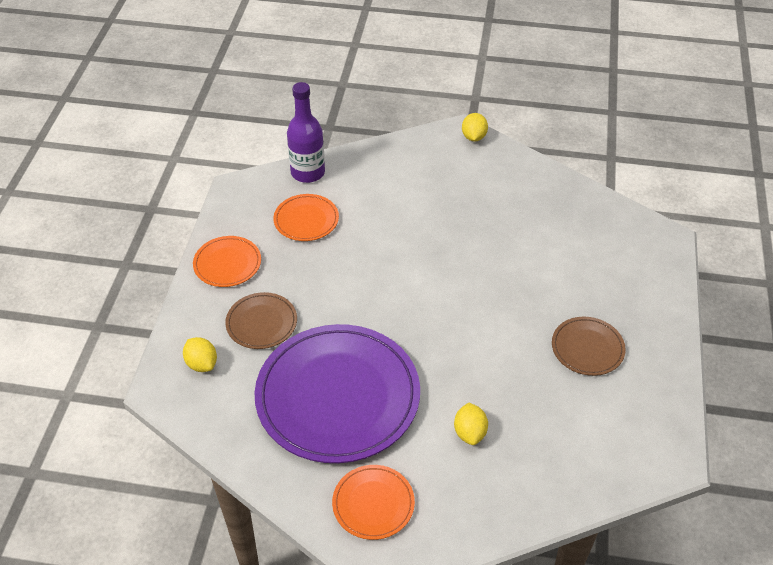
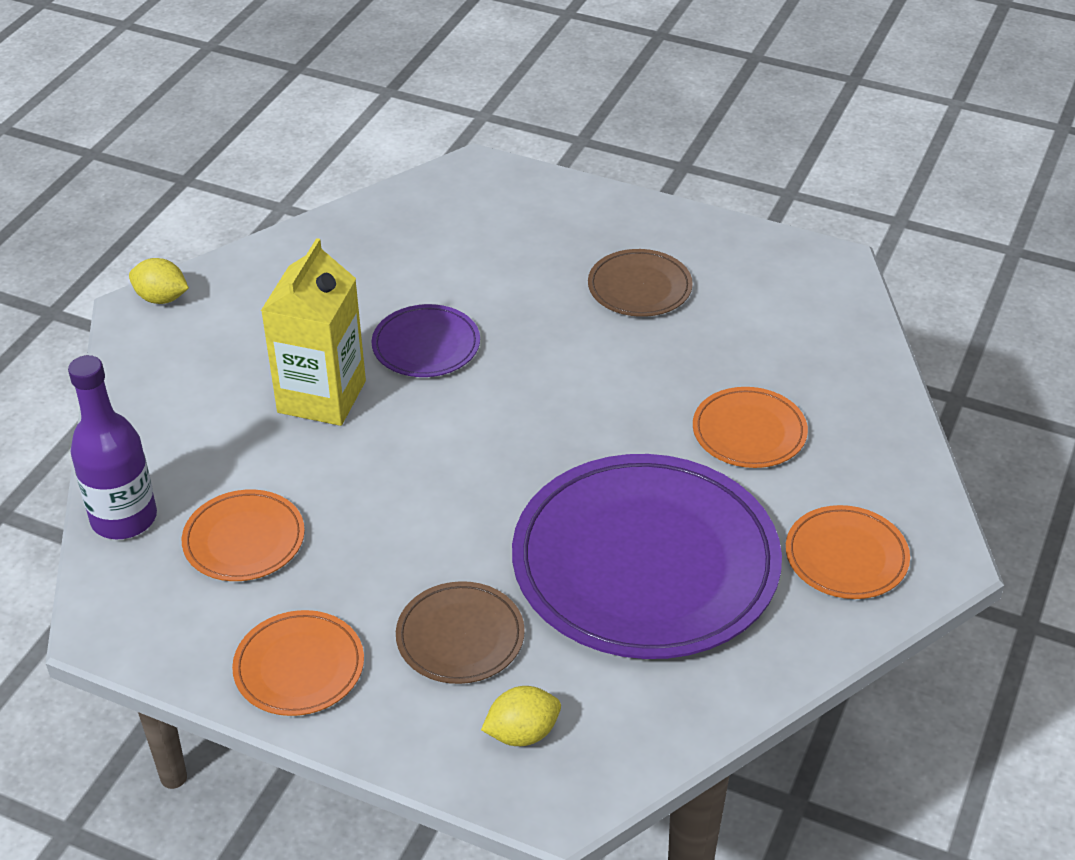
camera: 75 degrees left, 5 degrees down
yellow lemon [454,402,488,445] -> orange plate [693,387,808,468]
none -> yellow carton [261,238,366,426]
none -> purple plate [371,304,480,377]

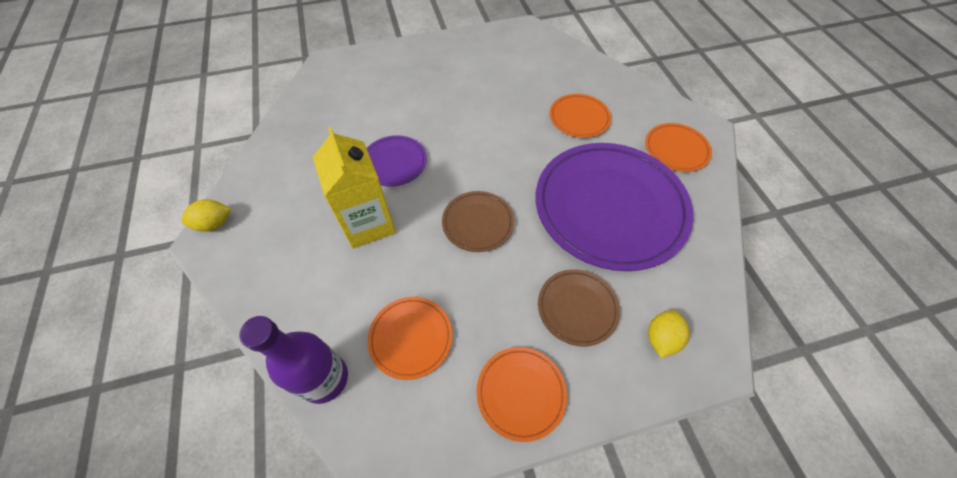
camera: 40 degrees left, 15 degrees up
brown plate [588,249,693,317] -> brown plate moved to [442,191,514,252]

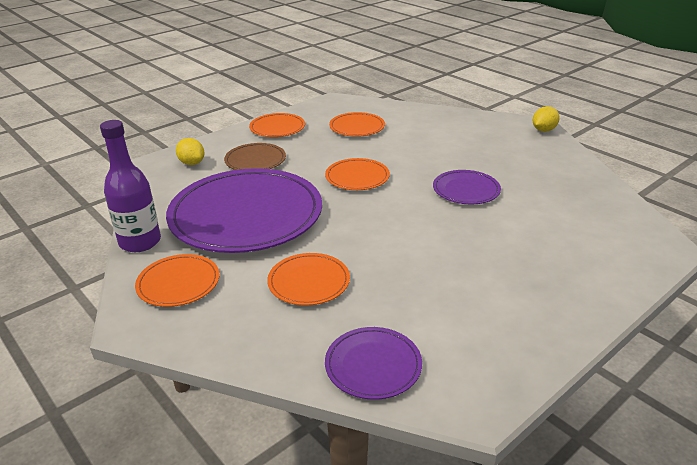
camera: 155 degrees right, 25 degrees down
purple bottle [239,316,348,404] -> purple bottle moved to [100,120,161,252]
yellow carton [312,126,396,248] -> none
brown plate [442,191,514,252] -> orange plate [325,158,390,190]
yellow lemon [648,310,690,358] -> yellow lemon turned 45 degrees counterclockwise [176,138,205,165]
none -> purple plate [325,327,422,400]

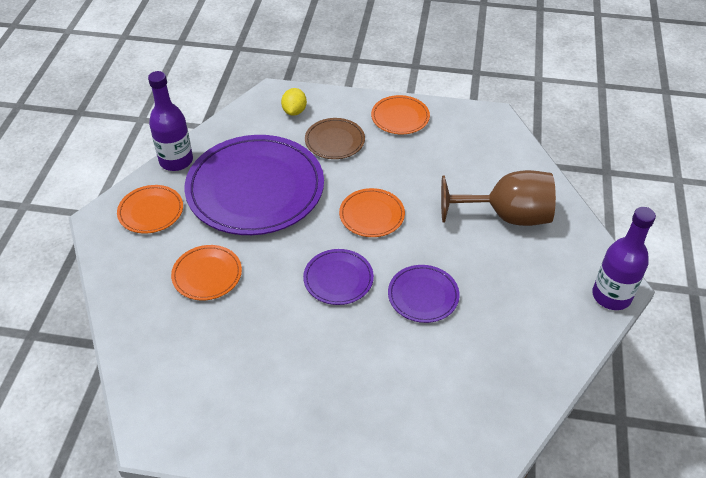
camera: 50 degrees right, 15 degrees up
purple plate [325,327,422,400] -> purple plate moved to [303,249,374,305]
orange plate [329,112,385,137] -> none
yellow lemon [533,106,560,132] -> purple bottle [592,207,656,310]
none -> brown goblet [441,170,556,226]

